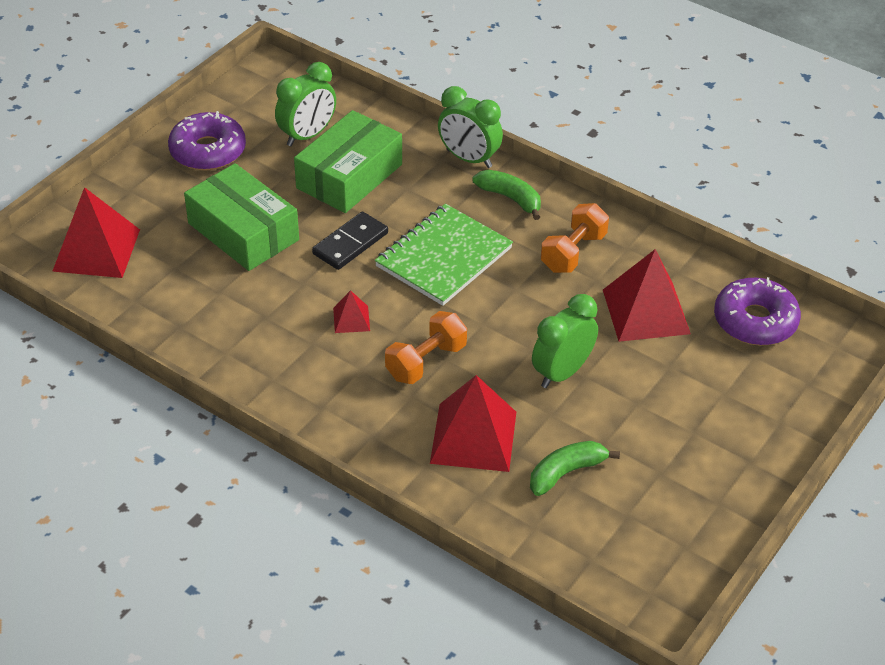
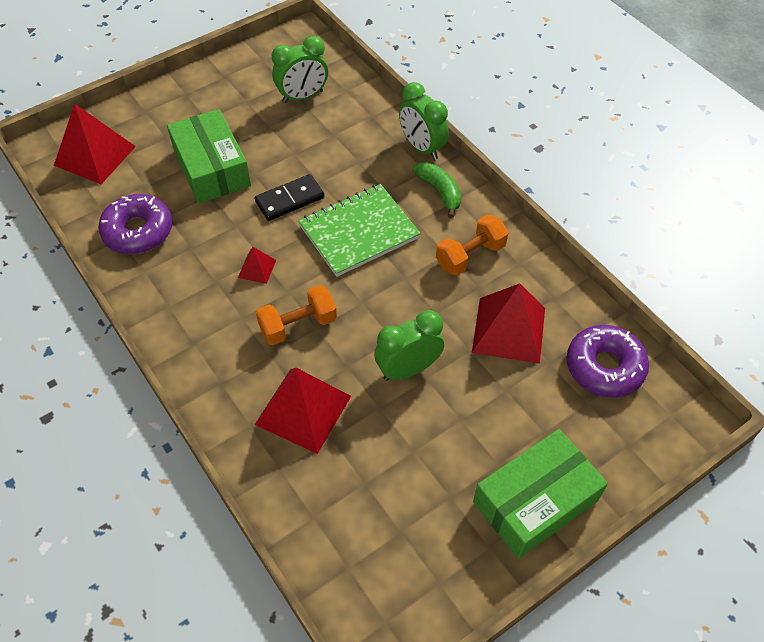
camera: 20 degrees right, 10 degrees up
purple donut [168,111,246,171] -> purple donut moved to [98,194,172,254]
green box [294,110,402,213] -> green box moved to [473,429,608,559]
green banana [530,441,620,496] -> none

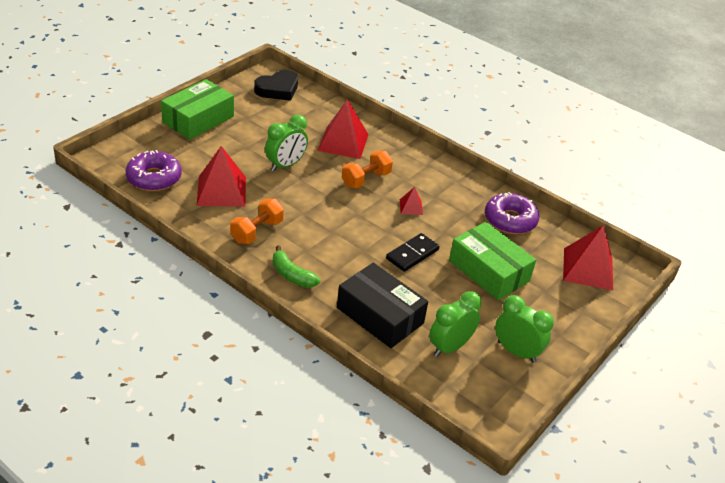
camera: 160 degrees right, 15 degrees down
green notebook [298,184,421,277] -> none
green clock [399,82,449,160] -> green clock moved to [495,295,554,363]
none -> black heart [254,70,298,101]
none -> black box [337,263,428,348]

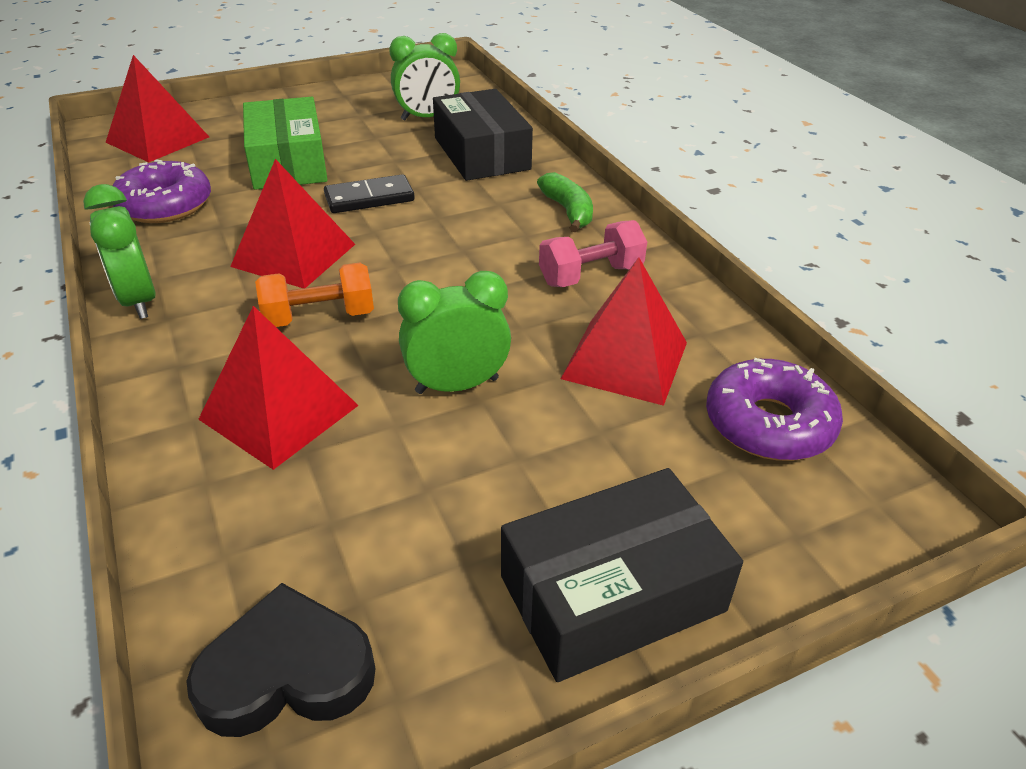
camera: 150 degrees left, 0 degrees up
green box [161,79,234,140] -> black box [501,468,743,682]
orange dumbbell [230,199,284,244] -> pink dumbbell [539,220,647,287]
red pyramid [400,187,423,215] -> red pyramid [230,159,355,288], size x2.10
green clock [495,295,554,363] -> green clock moved to [83,184,156,319]

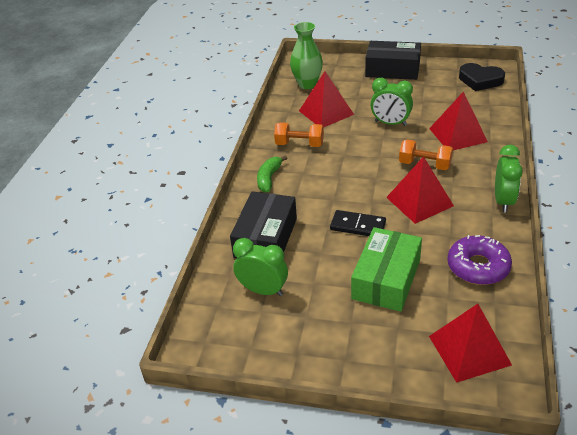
camera: 140 degrees left, 0 degrees up
pink dumbbell [539,220,647,287] -> orange dumbbell [274,122,324,147]
purple donut [706,358,843,461] -> green vase [290,22,323,89]

